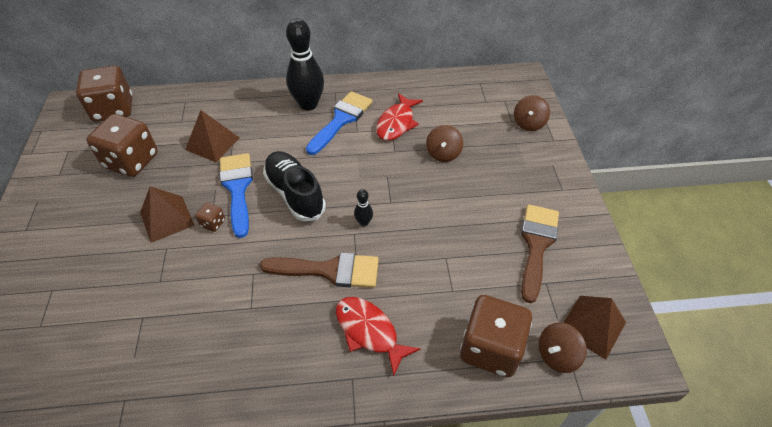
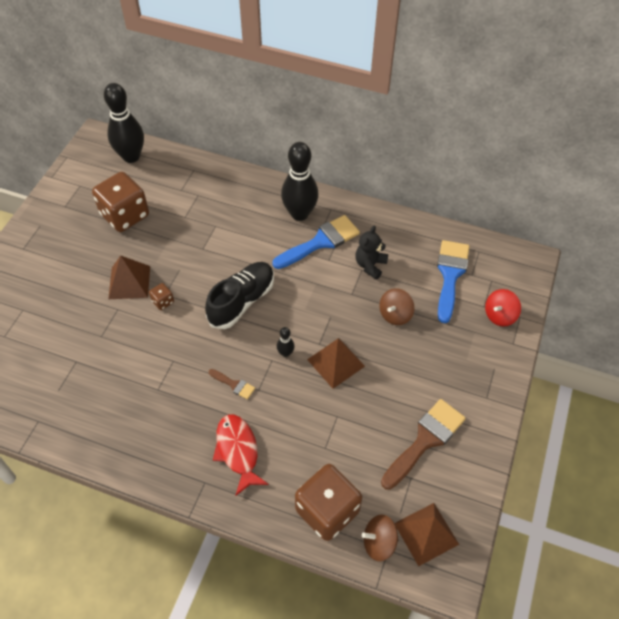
camera: 25 degrees right, 5 degrees up
brown dice [76,66,132,122] -> black bowling pin [104,83,144,163]
brown pyramid [185,110,240,162] -> brown pyramid moved to [307,338,365,389]
blue brush [220,153,253,238] -> blue brush moved to [437,240,470,323]
brown brush [260,253,379,288] -> brown brush [208,369,255,399], size x0.48
black shoe [263,151,326,221] -> black shoe turned 45 degrees clockwise [205,262,274,329]
red fish [376,93,423,141] -> black teddy bear [355,226,388,280]
brown spinning top [514,95,550,131] -> red spinning top [485,289,521,326]

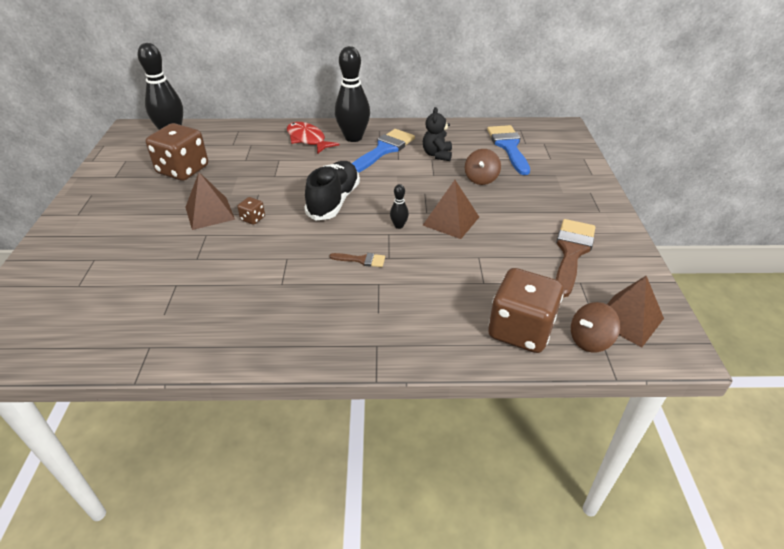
camera: 20 degrees left, 15 degrees down
red fish [213,414,269,496] -> red fish moved to [287,122,339,154]
red spinning top [485,289,521,326] -> none

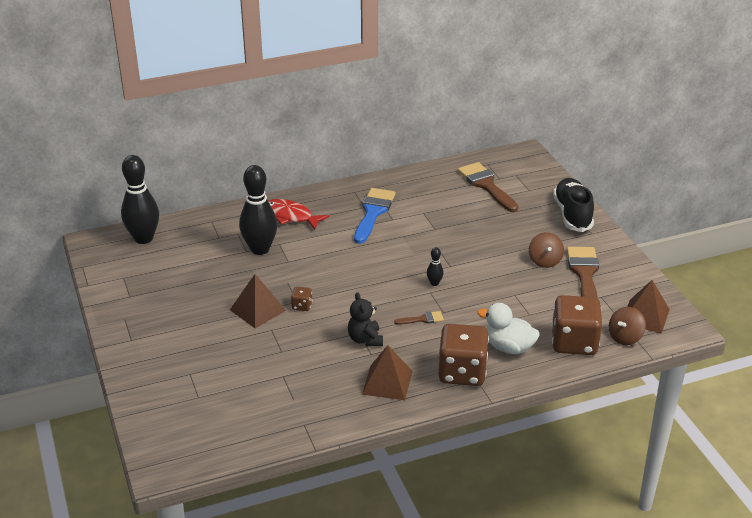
camera: 20 degrees left, 5 degrees down
brown dice [146,123,208,181] -> brown dice moved to [438,324,489,386]
black shoe [304,161,360,221] -> black shoe moved to [553,178,594,232]
black bowling pin [335,46,370,142] -> black bowling pin moved to [239,165,277,255]
black teddy bear [423,107,452,161] -> black teddy bear moved to [348,292,383,346]
brown pyramid [423,180,479,239] -> brown pyramid moved to [362,345,413,400]
brown spinning top [465,149,501,185] -> brown spinning top moved to [529,232,564,268]
blue brush [487,125,530,175] -> brown brush [458,162,518,212]
none -> white duck [477,303,540,354]

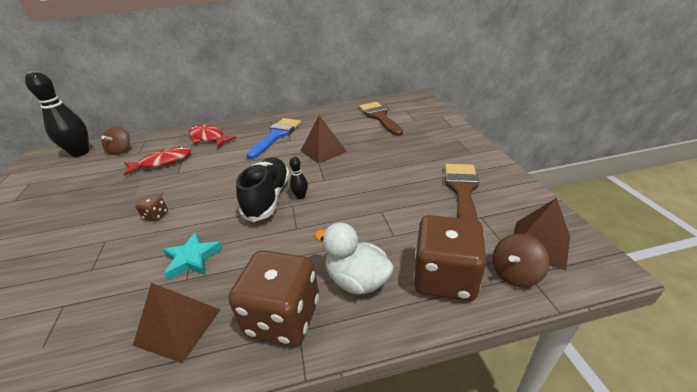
camera: 10 degrees right, 0 degrees up
brown pyramid [230,274,286,328] -> brown pyramid moved to [301,115,347,164]
black bowling pin [239,165,277,255] -> red fish [124,146,191,176]
black teddy bear [348,292,383,346] -> turquoise star [163,232,223,280]
brown brush [394,311,444,325] -> none
brown spinning top [529,232,564,268] -> brown spinning top moved to [101,126,130,155]
black shoe [553,178,594,232] -> black shoe moved to [236,157,290,222]

